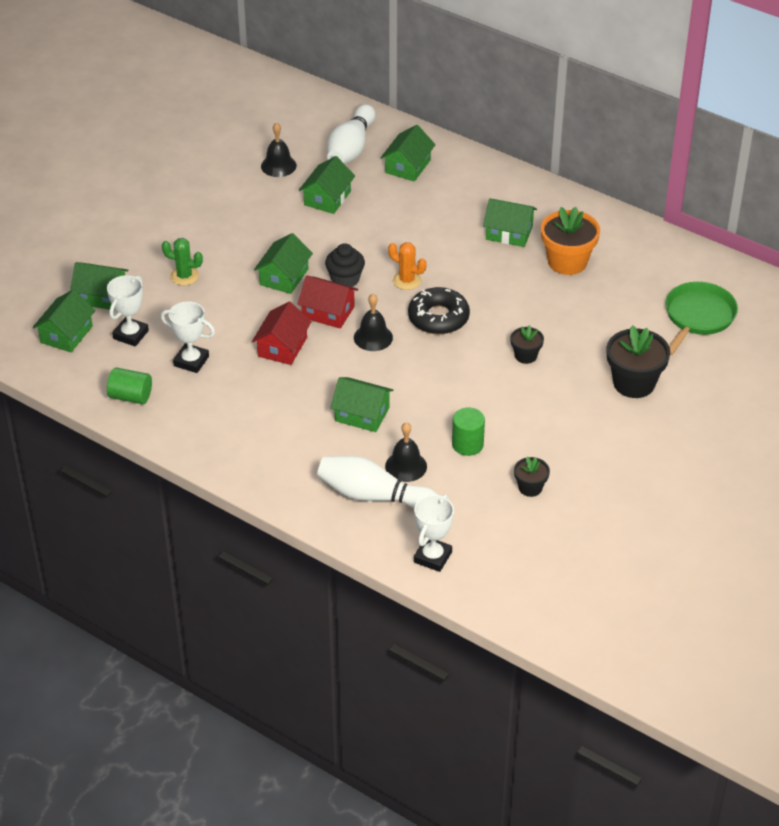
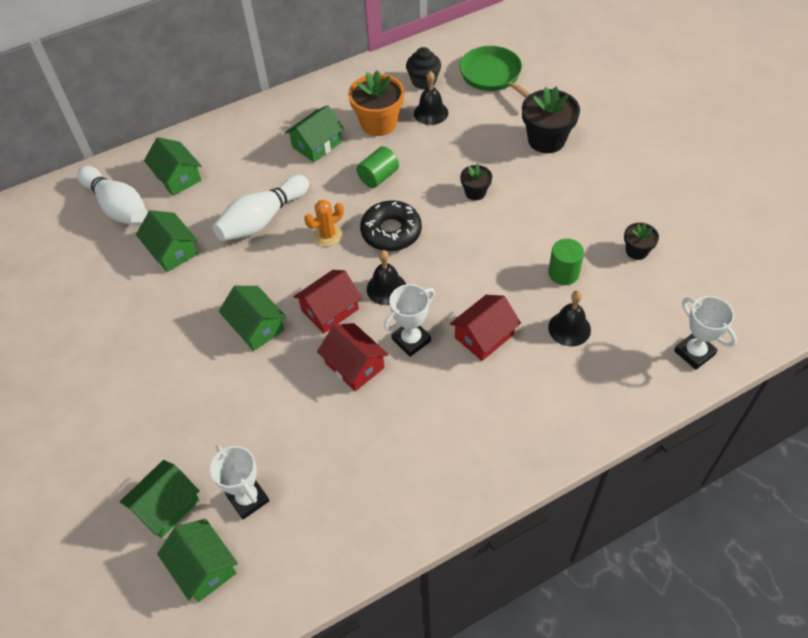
camera: 60 degrees left, 10 degrees up
green cylinder [107,367,152,404] -> green cylinder moved to [356,146,399,188]
white trophy [161,301,215,373] -> white trophy moved to [384,284,435,357]
green cactus [162,238,203,286] -> none
black bell [261,122,297,177] -> black bell moved to [414,71,448,125]
white bowling pin [317,456,438,509] -> white bowling pin moved to [213,175,309,241]
black cupcake [325,243,365,287] -> black cupcake moved to [406,47,441,89]
green house [330,377,393,432] -> red house [450,295,521,361]

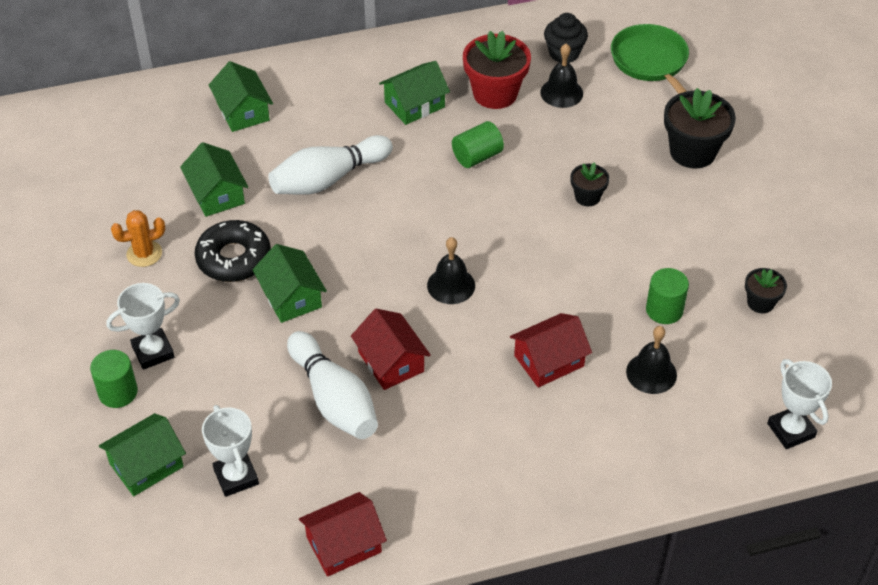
camera: 10 degrees right, 5 degrees down
white bowling pin [77,166,148,226] -> white bowling pin moved to [287,331,378,439]
green house [157,519,238,602] -> none
red house [293,270,362,333] -> red house moved to [299,492,387,577]
orange cactus [304,200,344,246] -> orange cactus moved to [111,210,165,267]
orange flower pot [348,70,404,136] -> red flower pot [463,31,531,109]
black donut [360,200,422,251] -> black donut moved to [194,220,271,282]
white trophy [384,284,435,357] -> white trophy moved to [106,283,180,370]
none -> green cylinder [90,350,138,408]

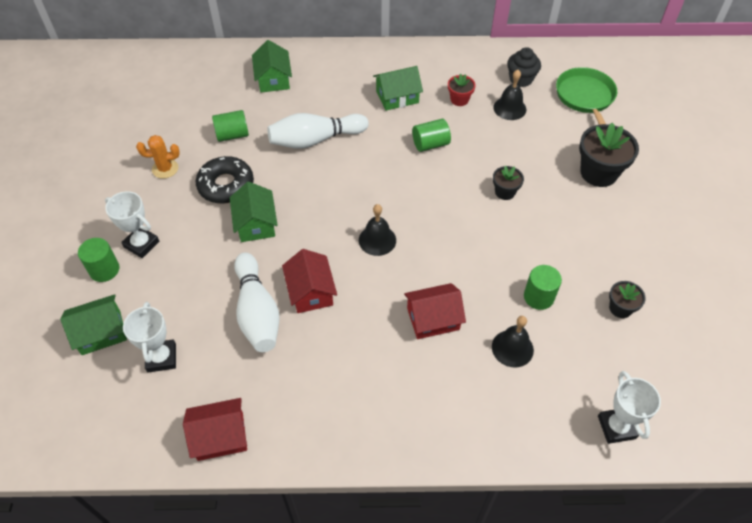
camera: 15 degrees right, 5 degrees up
white trophy [106,283,180,370] -> white trophy turned 45 degrees clockwise [105,191,159,258]
green house [180,142,248,217] -> green cylinder [212,110,249,142]
red flower pot [463,31,531,109] -> red flower pot [448,74,476,106], size x0.54

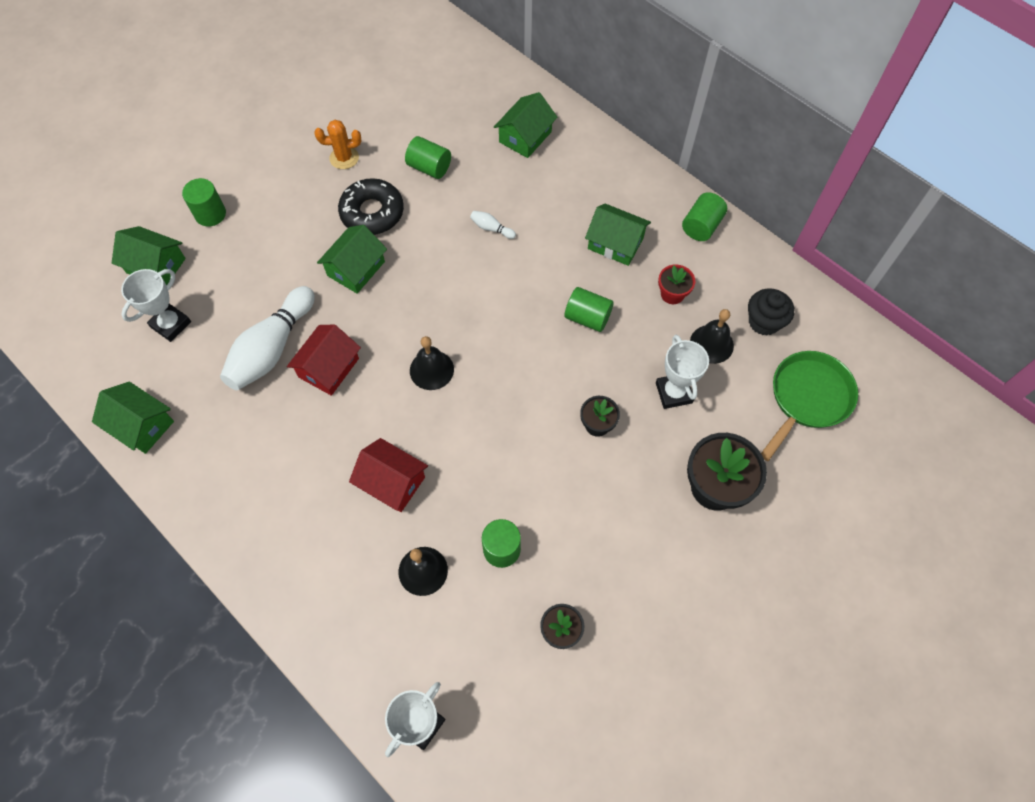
camera: 45 degrees right, 10 degrees up
white trophy [105,191,159,258] -> white trophy moved to [656,335,709,409]
orange cactus [136,135,180,179] -> orange cactus turned 45 degrees counterclockwise [314,120,361,169]
red house [183,398,247,461] -> green house [92,382,174,454]
white bowling pin [267,113,369,149] -> white bowling pin [470,211,516,239], size x0.40
none -> green cylinder [682,192,727,241]

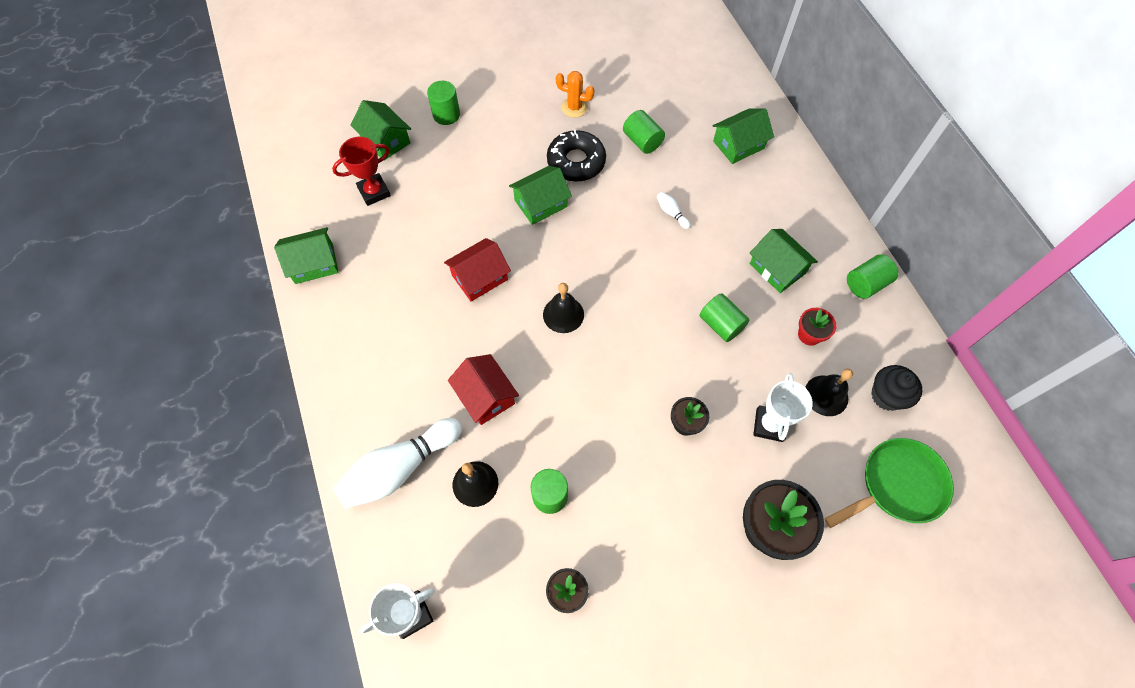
camera: 25 degrees right, 0 degrees up
green house [92,382,174,454] -> green house turned 75 degrees counterclockwise [274,227,339,284]
white trophy [121,269,191,342] -> red trophy [332,137,391,206]
white bowling pin [220,286,315,390] -> white bowling pin moved to [333,418,462,509]

